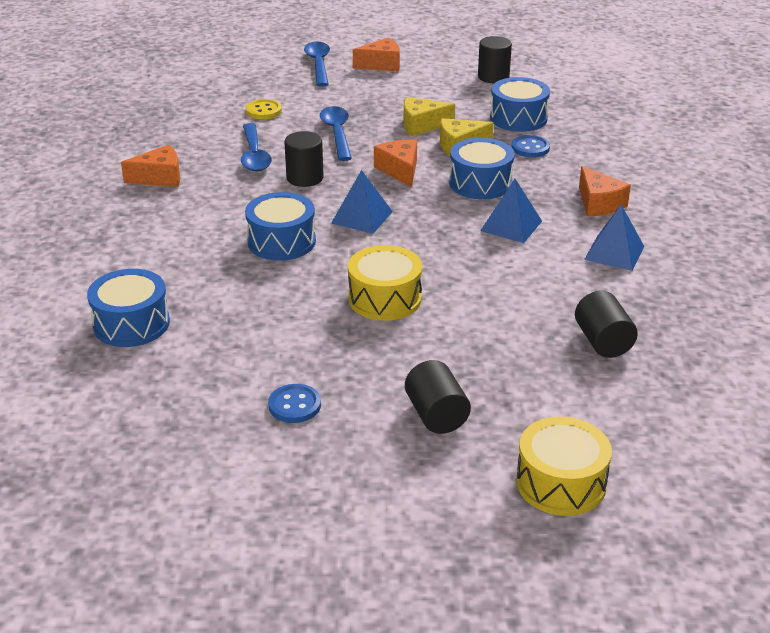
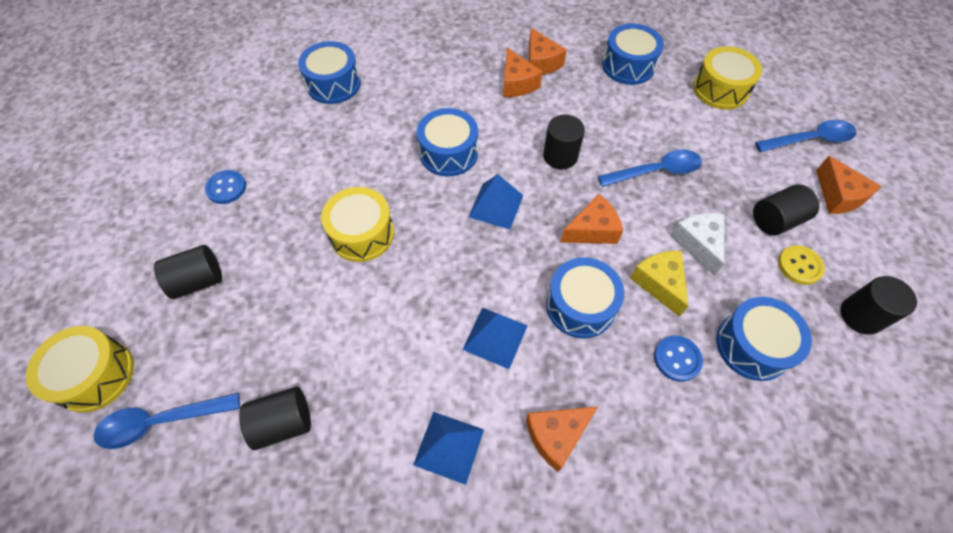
camera: 85 degrees right, 25 degrees up
blue spoon [241,123,272,171] -> blue spoon moved to [93,393,240,449]
yellow button [246,99,282,119] -> yellow button moved to [778,245,825,285]
yellow cheese [404,97,455,136] -> white cheese [671,213,724,276]
none -> orange cheese [503,48,543,97]
none -> blue drum [602,24,664,85]
none -> yellow drum [693,46,762,109]
none -> black cylinder [753,184,819,236]

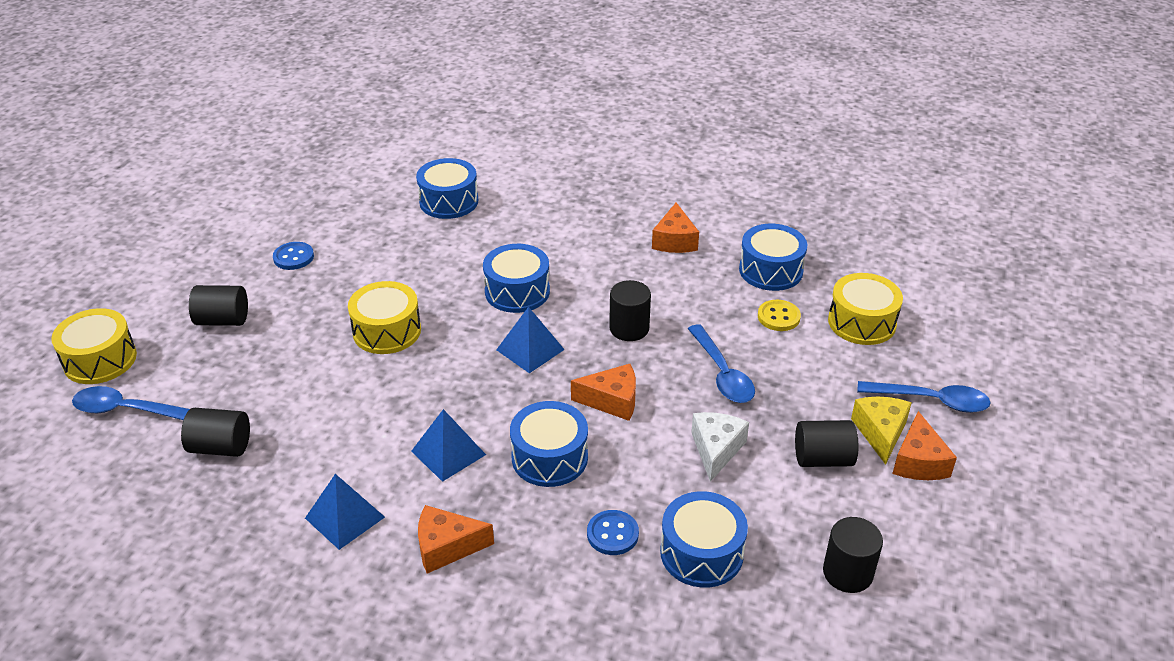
camera: 25 degrees right, 20 degrees down
orange cheese [503,48,543,97] -> none
blue spoon [598,149,702,187] -> blue spoon turned 60 degrees clockwise [688,324,755,403]
yellow cheese [630,251,688,317] -> yellow cheese moved to [851,397,912,465]
yellow button [778,245,825,285] -> yellow button moved to [758,300,801,331]

